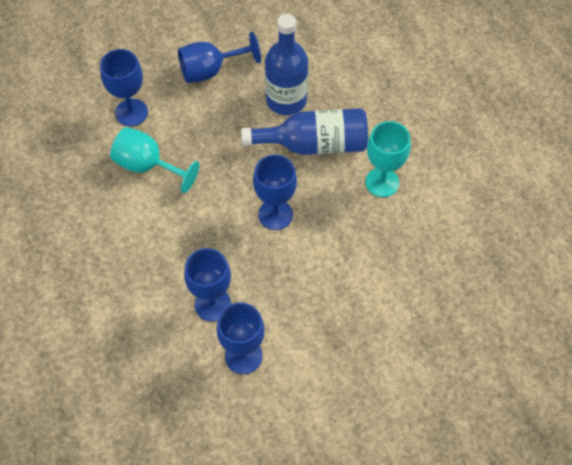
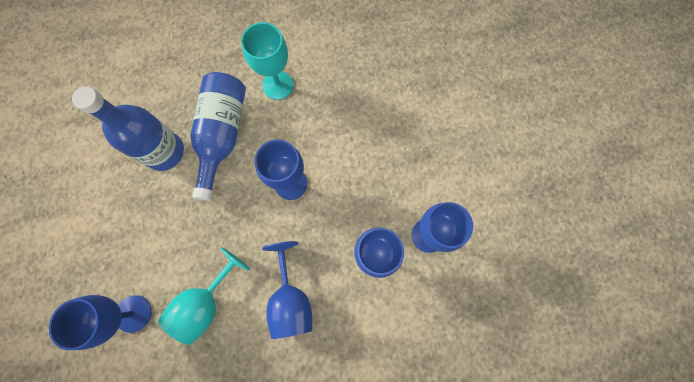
camera: 80 degrees left, 15 degrees up
blue goblet [178,32,261,83] -> blue goblet moved to [262,241,312,339]

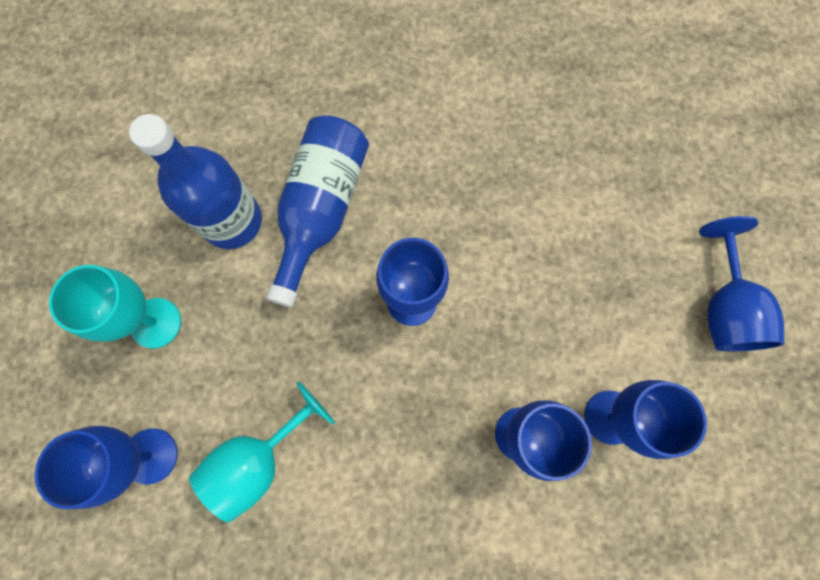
camera: 10 degrees right, 0 degrees up
turquoise goblet [241,22,294,100] -> turquoise goblet moved to [49,265,181,348]
blue goblet [262,241,312,339] -> blue goblet moved to [699,216,784,351]

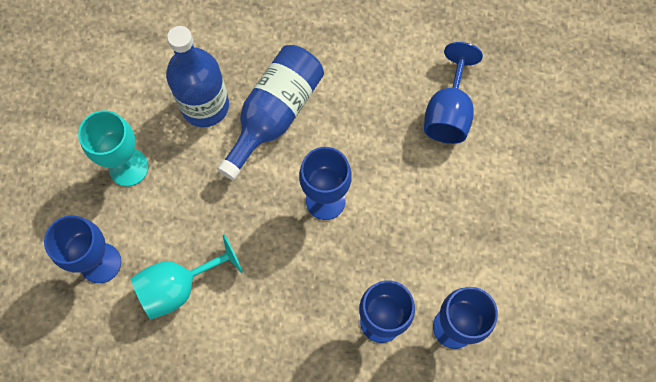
camera: 15 degrees right, 5 degrees down
blue goblet [699,216,784,351] -> blue goblet moved to [424,42,483,144]

